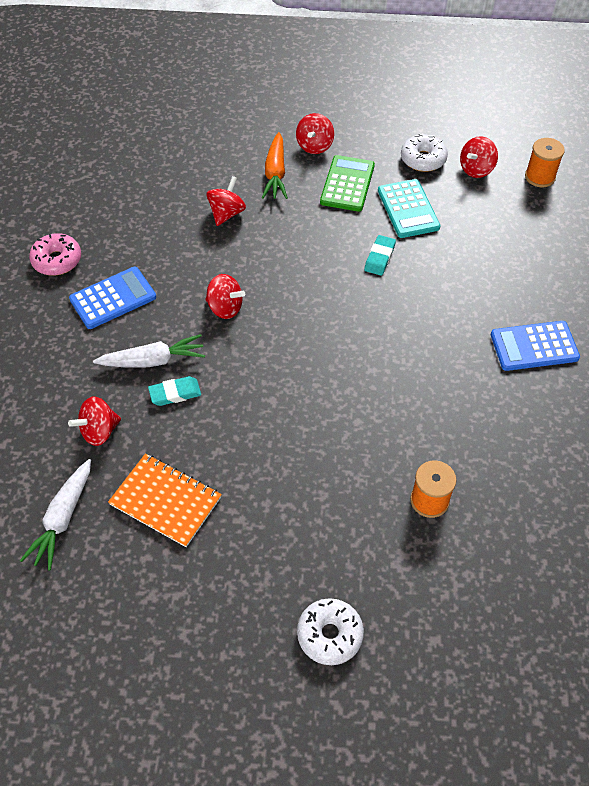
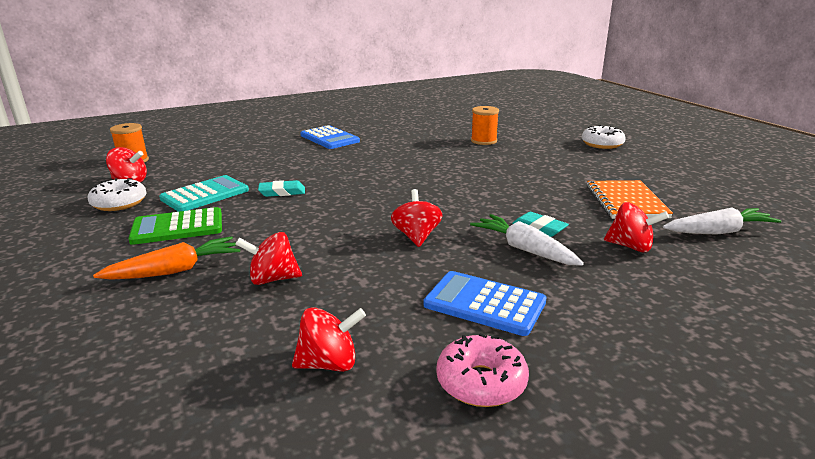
camera: 120 degrees left, 30 degrees down
red spinning top [296,113,334,154] -> red spinning top moved to [292,307,366,372]

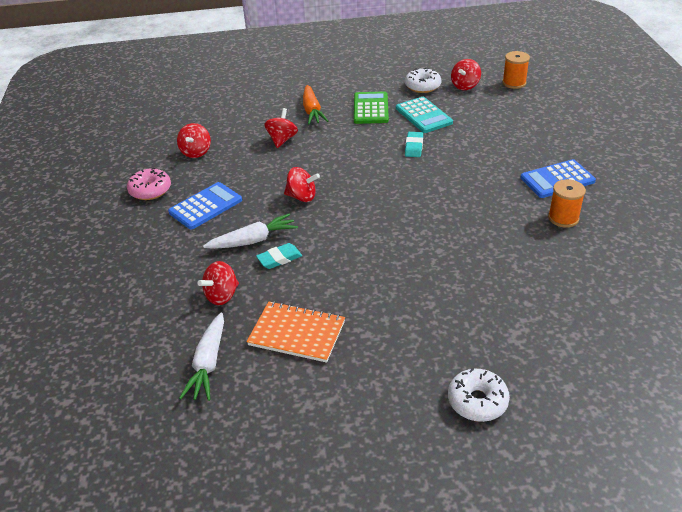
camera: 110 degrees right, 15 degrees up
orange spool [471,106,499,145] -> orange spool moved to [548,179,586,228]

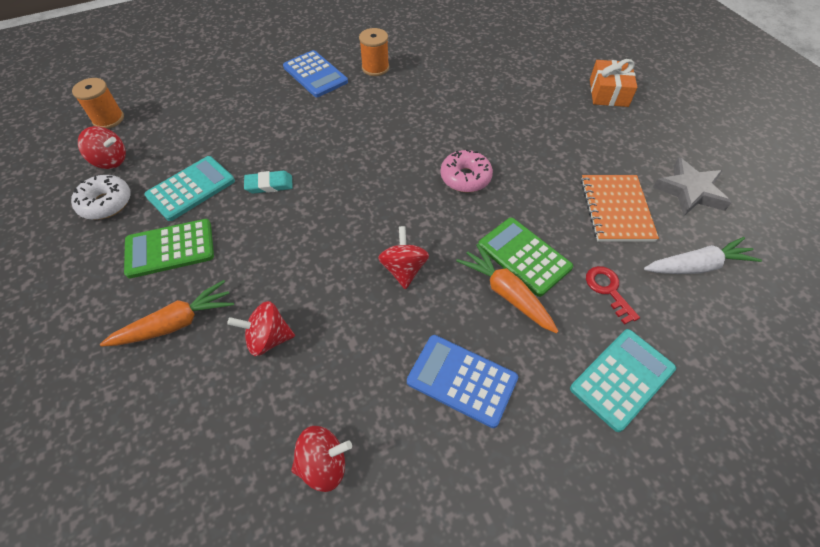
camera: 110 degrees left, 15 degrees up
pink donut [127,168,171,200] -> pink donut moved to [440,149,493,193]
red spinning top [198,261,239,305] -> red key [586,266,640,325]
white carrot [203,213,298,249] -> orange carrot [456,244,558,333]
turquoise eraser [256,243,302,269] -> green calculator [478,218,573,297]
white donut [448,368,510,422] -> orange gift [590,59,637,107]
none -> turquoise calculator [570,329,676,432]
none -> grey star [653,157,732,216]

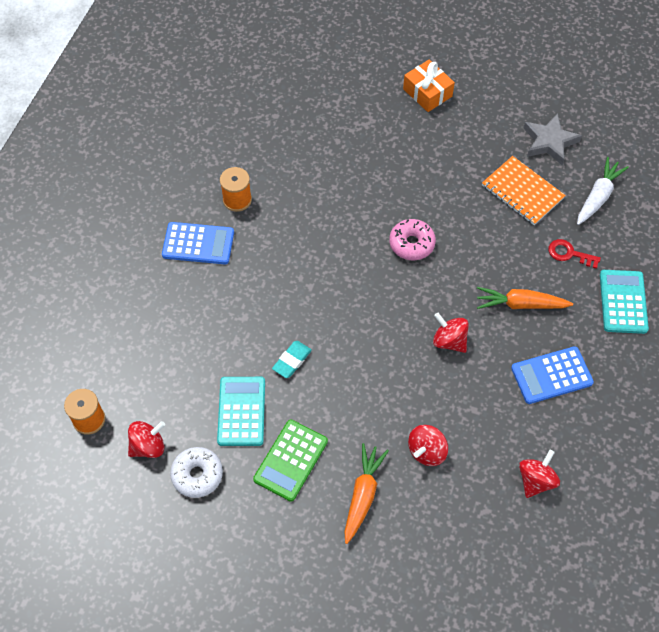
camera: 45 degrees left, 5 degrees up
green calculator [478,218,573,297] -> none

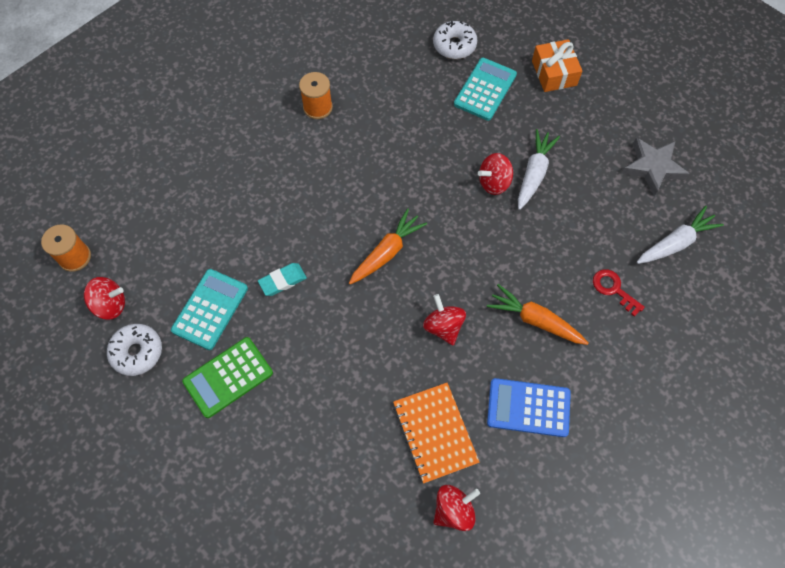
camera: 25 degrees right, 5 degrees up
blue calculator [162,222,234,264] -> none
orange carrot [344,443,389,544] -> orange carrot moved to [349,208,427,284]
pink donut [389,219,436,260] -> none
red spinning top [408,425,448,466] -> red spinning top moved to [478,153,513,195]
orange notebook [482,156,566,225] -> orange notebook moved to [393,383,479,483]
turquoise calculator [600,270,649,334] -> turquoise calculator moved to [454,58,517,121]
none -> white donut [433,20,477,59]
none -> white carrot [518,129,560,210]

